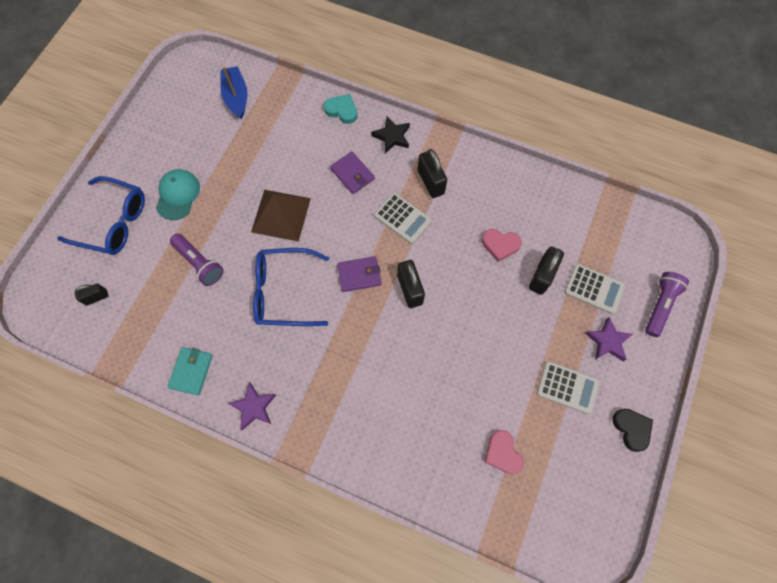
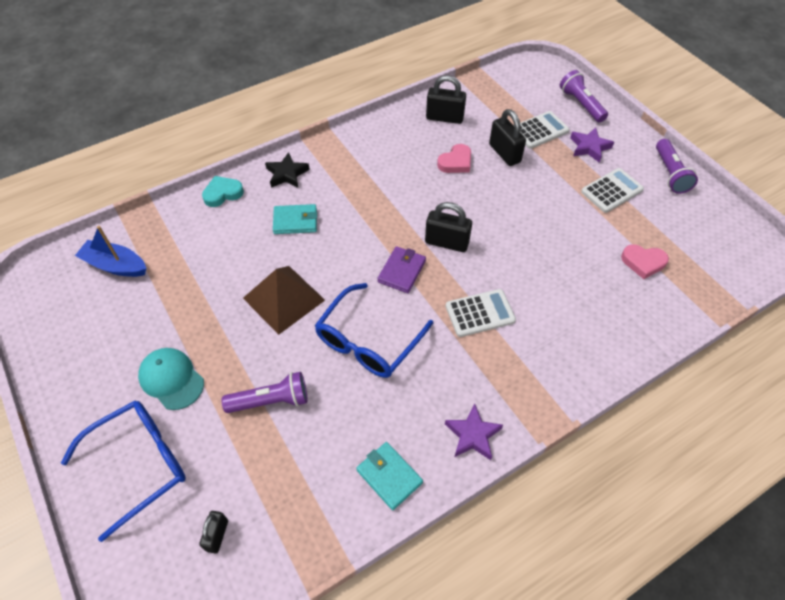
camera: 55 degrees left, 15 degrees down
purple wallet [330,151,375,194] -> turquoise wallet [273,204,317,234]
white calculator [374,193,432,244] -> white calculator moved to [446,289,516,337]
black padlock [418,149,447,198] -> black padlock moved to [426,75,466,124]
black heart [613,409,653,452] -> purple flashlight [656,139,698,194]

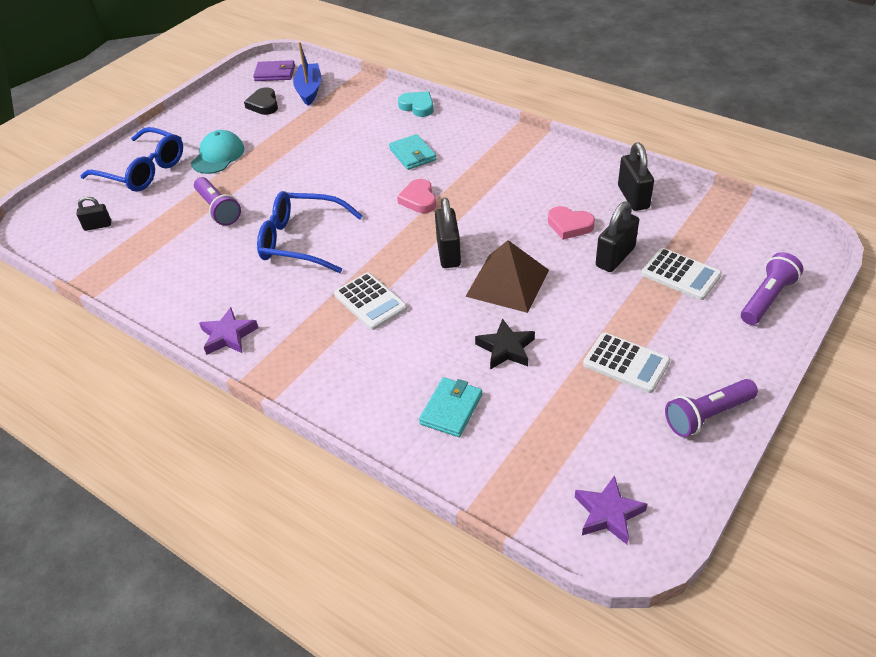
camera: 70 degrees right, 10 degrees down
brown pyramid [243,266,325,335] -> brown pyramid moved to [465,240,549,313]
black star [265,152,310,188] -> black star moved to [475,318,535,370]
turquoise wallet [356,442,423,510] -> turquoise wallet moved to [419,377,482,437]
purple wallet [377,246,426,293] -> purple wallet moved to [253,60,295,81]
purple star [570,127,614,163] -> purple star moved to [575,475,647,544]
pink heart [621,244,669,279] -> pink heart moved to [397,179,436,213]
none -> black heart [244,87,278,115]

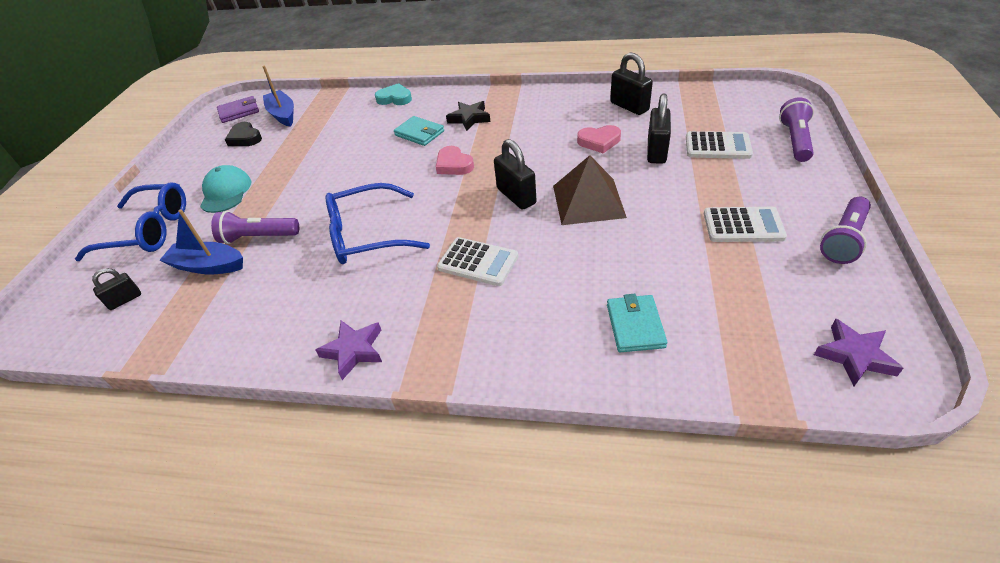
camera: 25 degrees left, 0 degrees up
purple flashlight [194,177,241,226] -> purple flashlight turned 150 degrees clockwise [211,211,299,244]
black star [475,318,535,370] -> black star moved to [446,101,491,131]
none -> blue boat [159,209,243,274]

